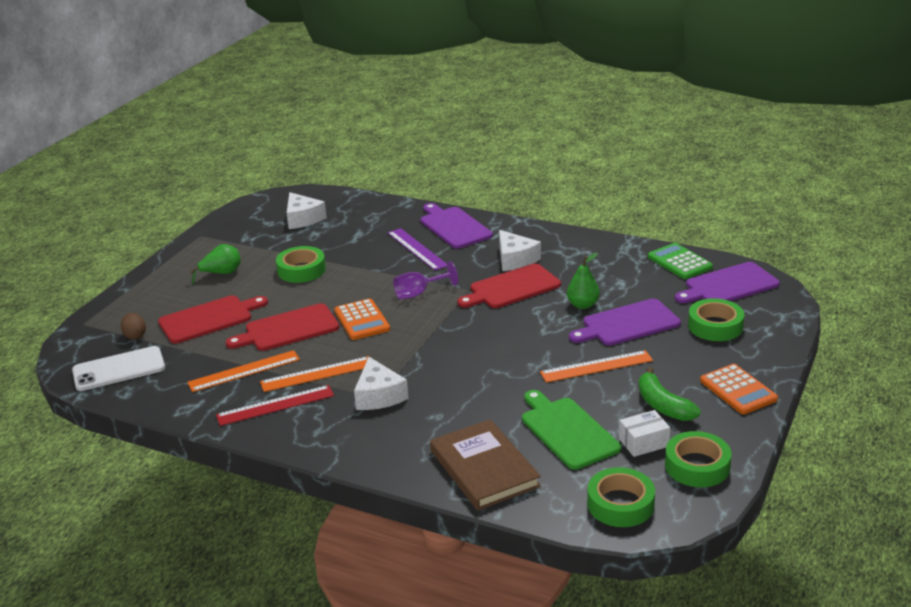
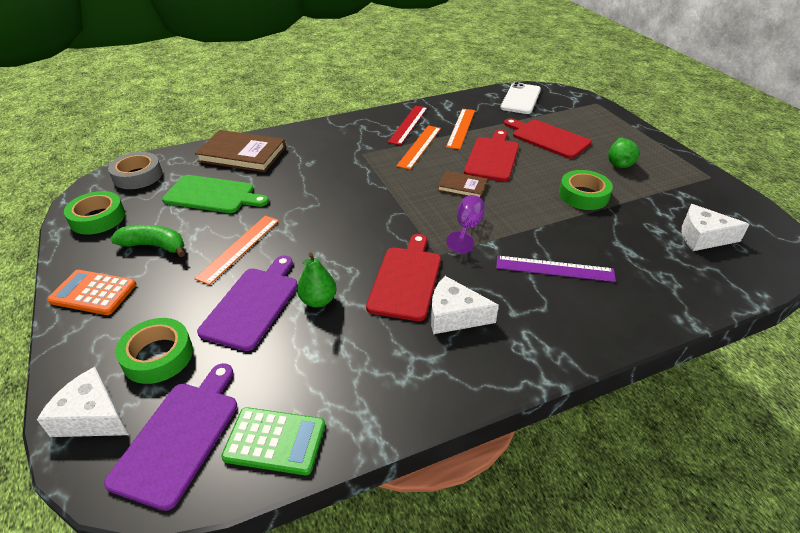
camera: 130 degrees right, 10 degrees up
brown egg [121,313,146,340] -> none
red cutting board [158,296,268,344] -> red cutting board turned 120 degrees clockwise [504,118,591,159]
orange calculator [334,299,390,340] -> brown book [438,171,488,198]
white cheese [354,357,409,410] -> white cheese moved to [37,367,129,437]
purple cutting board [421,203,493,249] -> none
green tape [587,467,655,527] -> grey tape [108,152,162,189]
white box [619,410,670,457] -> none

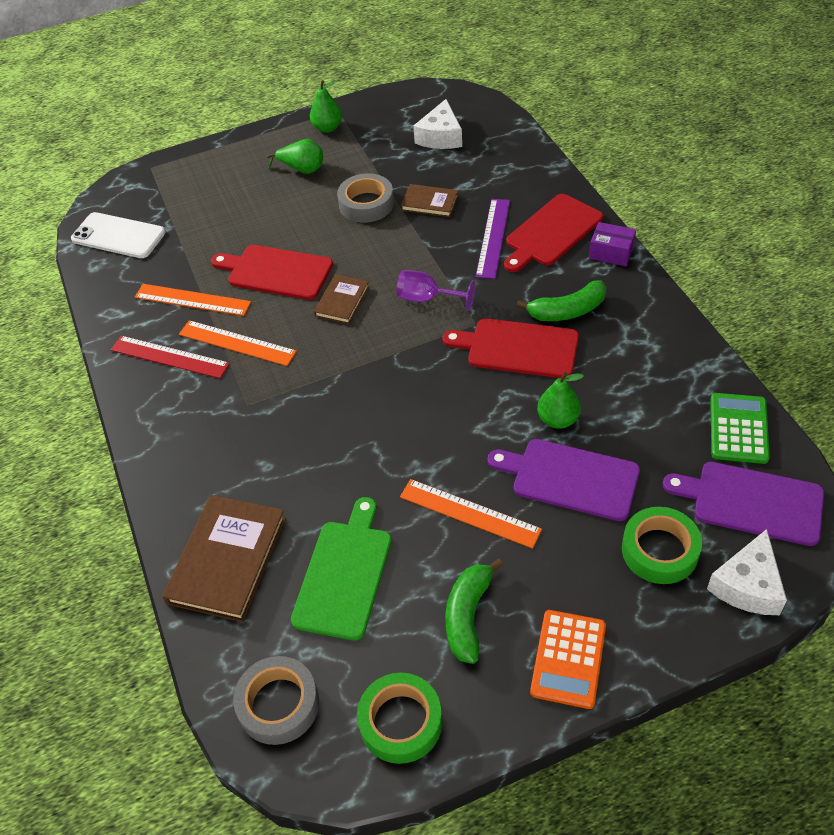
camera: 85 degrees left, 10 degrees up
white cheese [431,276,499,334] -> green banana [517,280,606,321]
red cutting board [504,118,591,159] -> red cutting board moved to [504,194,603,272]
green tape [559,170,613,210] -> grey tape [337,173,394,223]
none -> green pear [310,80,342,133]
none -> brown book [401,184,458,217]
none -> purple box [589,222,636,266]

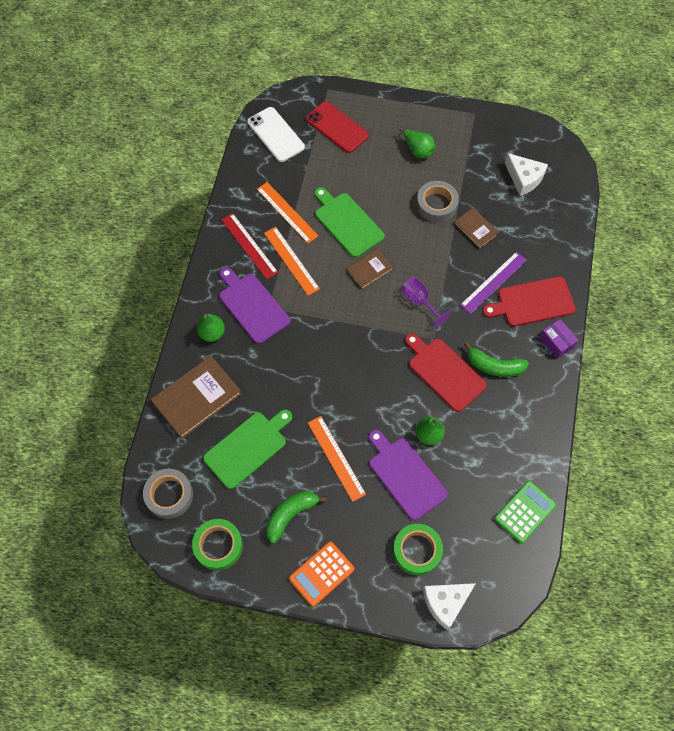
camera: 30 degrees right, 15 degrees up
red cutting board [211,245,333,300] -> green cutting board [314,187,385,258]
green pear [310,80,342,133] -> green pear moved to [197,313,225,342]
white cheese [413,99,462,149] -> white cheese turned 90 degrees counterclockwise [505,153,548,196]
purple cutting board [663,462,824,546] -> purple cutting board moved to [219,267,291,344]
none -> red phone [306,101,369,153]

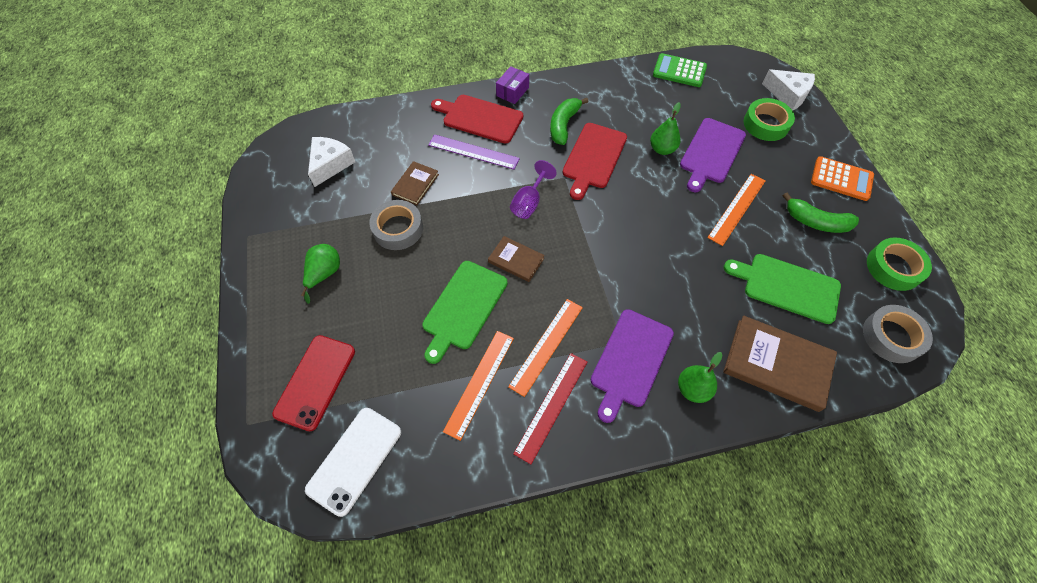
camera: 115 degrees left, 5 degrees down
green banana [464,342,529,377] -> green banana turned 150 degrees counterclockwise [550,98,589,145]
red cutting board [482,276,576,326] -> red cutting board turned 150 degrees clockwise [431,95,523,144]

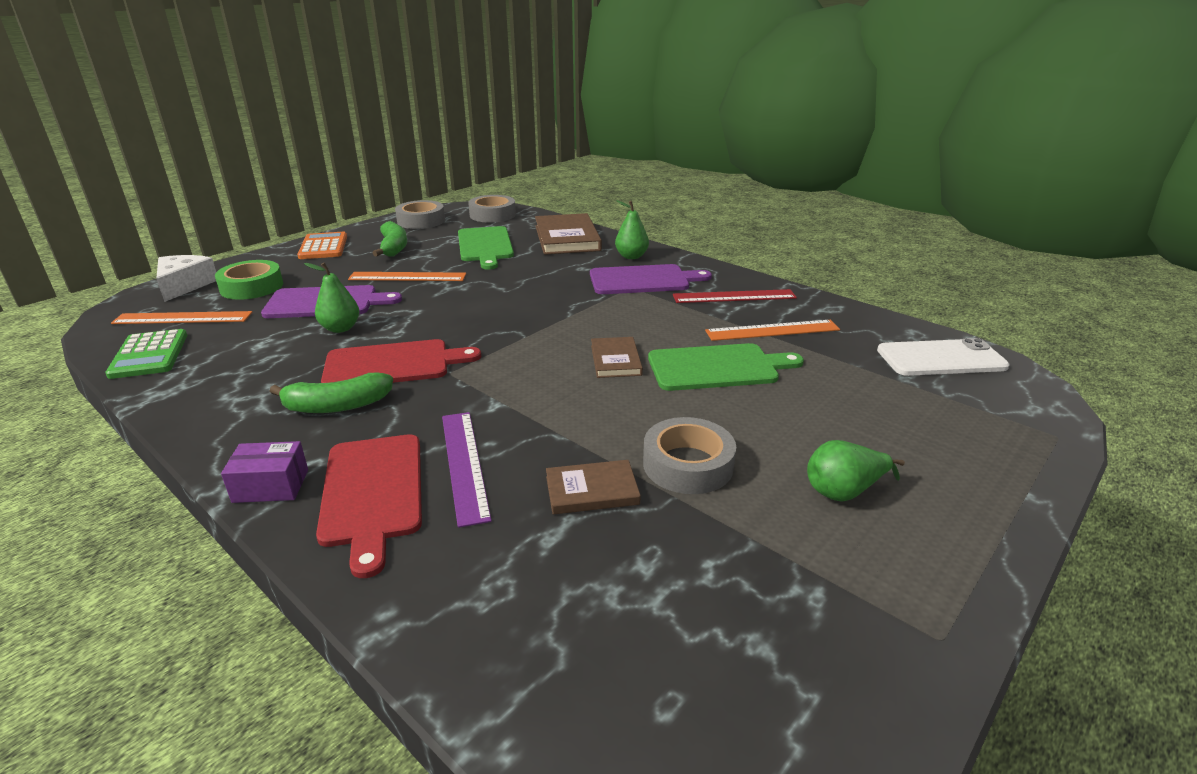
camera: 125 degrees left, 30 degrees down
red phone [272,335,355,431] -> none
white cheese [308,137,355,187] -> none
orange ruler [508,299,583,397] -> orange ruler moved to [111,311,252,324]
purple goblet [510,160,557,219] -> none
green tape [867,237,932,291] -> grey tape [395,200,445,229]

